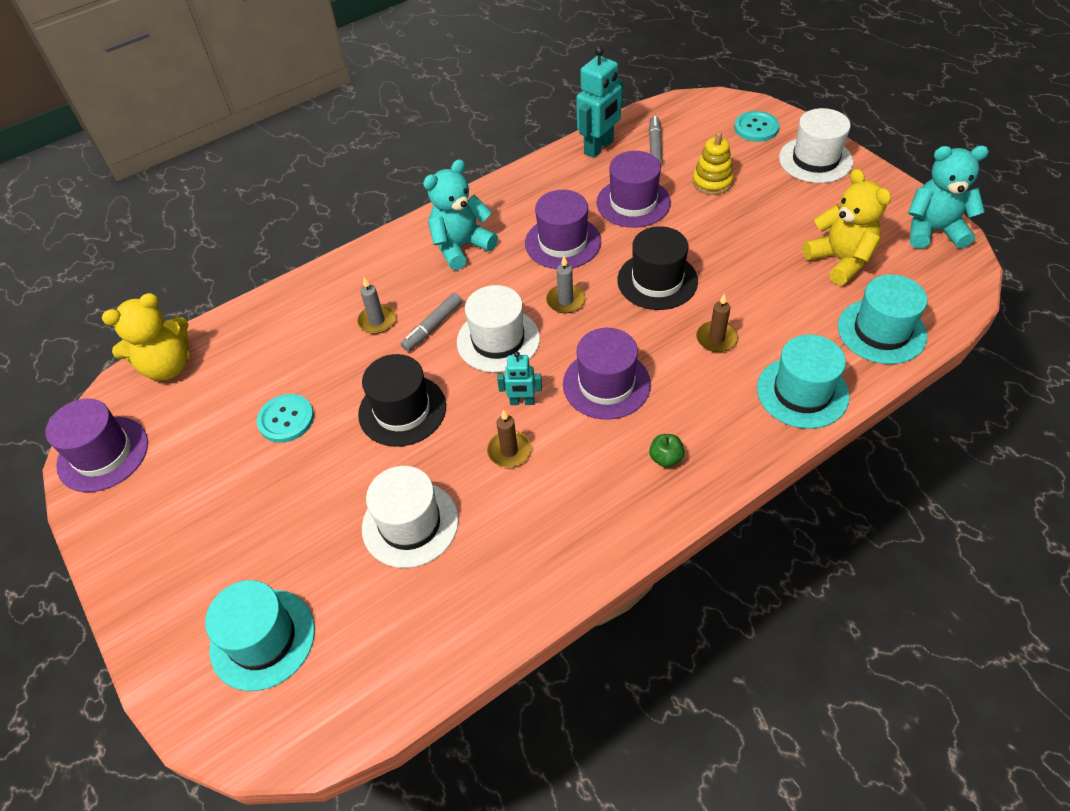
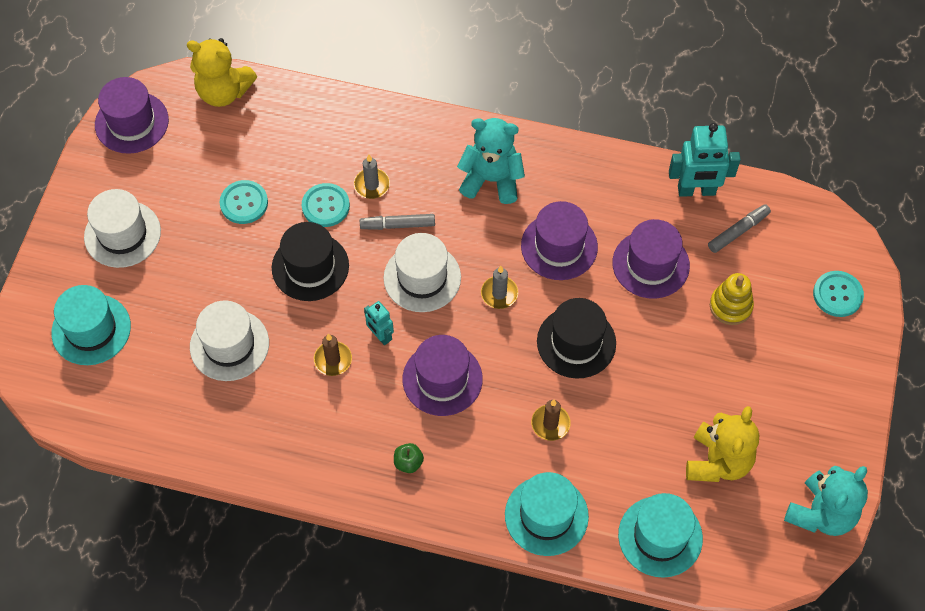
camera: 45 degrees right, 10 degrees up
white hat [779,108,853,183] -> white hat moved to [84,189,161,268]
turquoise teddy bear [908,146,989,249] -> turquoise teddy bear turned 75 degrees clockwise [784,466,868,536]
none -> turquoise button [302,183,350,227]

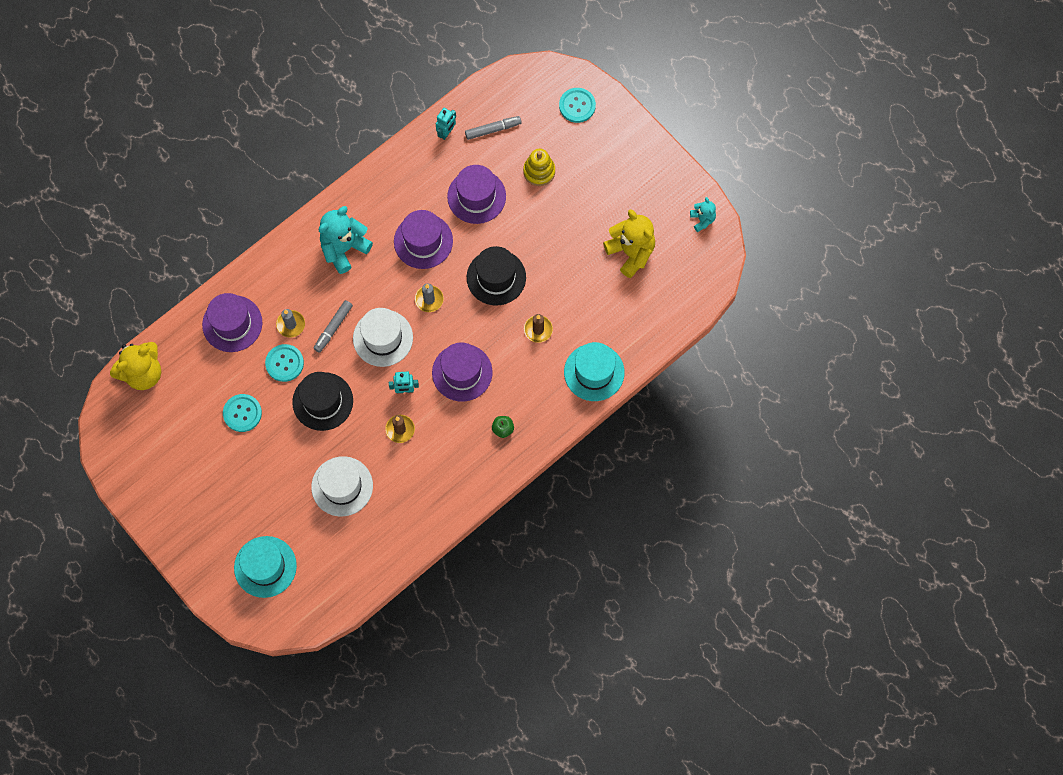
camera: 55 degrees left, 10 degrees up
white hat [84,189,161,268] -> none
purple hat [95,77,169,154] -> purple hat moved to [202,293,262,352]
turquoise hat [618,493,703,578] -> none
turquoise robot [669,123,741,197] -> turquoise robot [436,108,456,140], size x0.55
grey marker [708,204,771,253] -> grey marker turned 75 degrees clockwise [465,116,522,140]
turquoise teddy bear [784,466,868,536] -> turquoise teddy bear [690,197,716,232], size x0.53

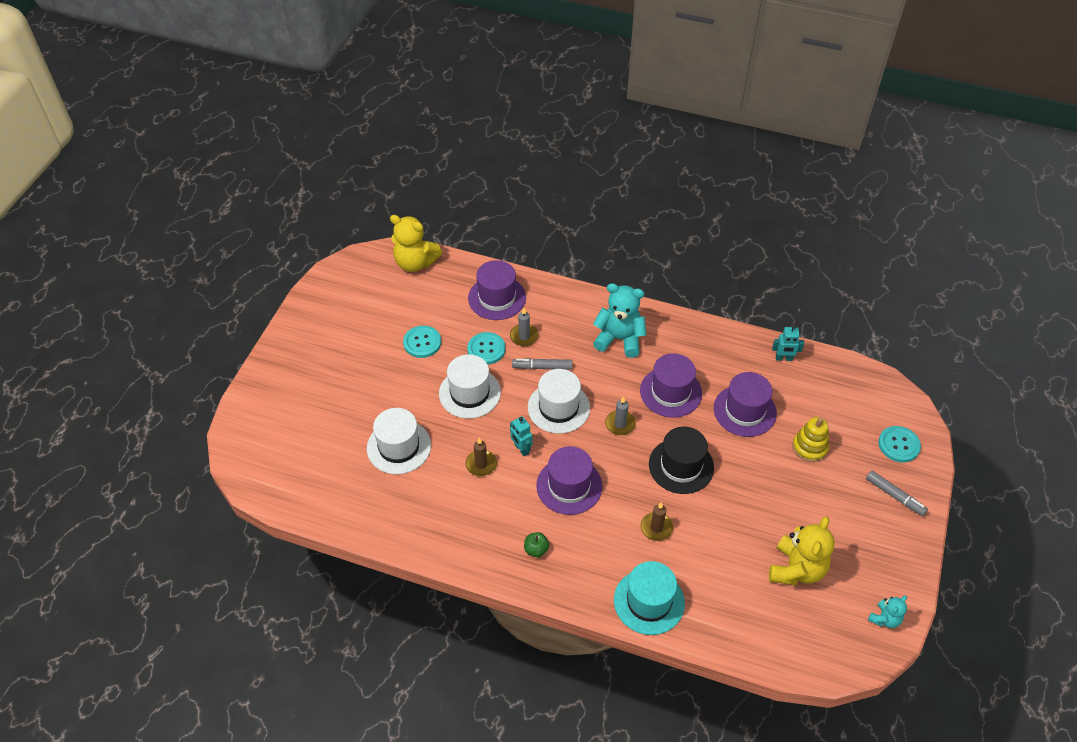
camera: 60 degrees right, 20 degrees down
turquoise hat [234,536,297,598] -> none
black hat [292,372,353,431] -> white hat [439,354,501,419]
grey marker [465,116,522,140] -> grey marker moved to [866,471,928,516]

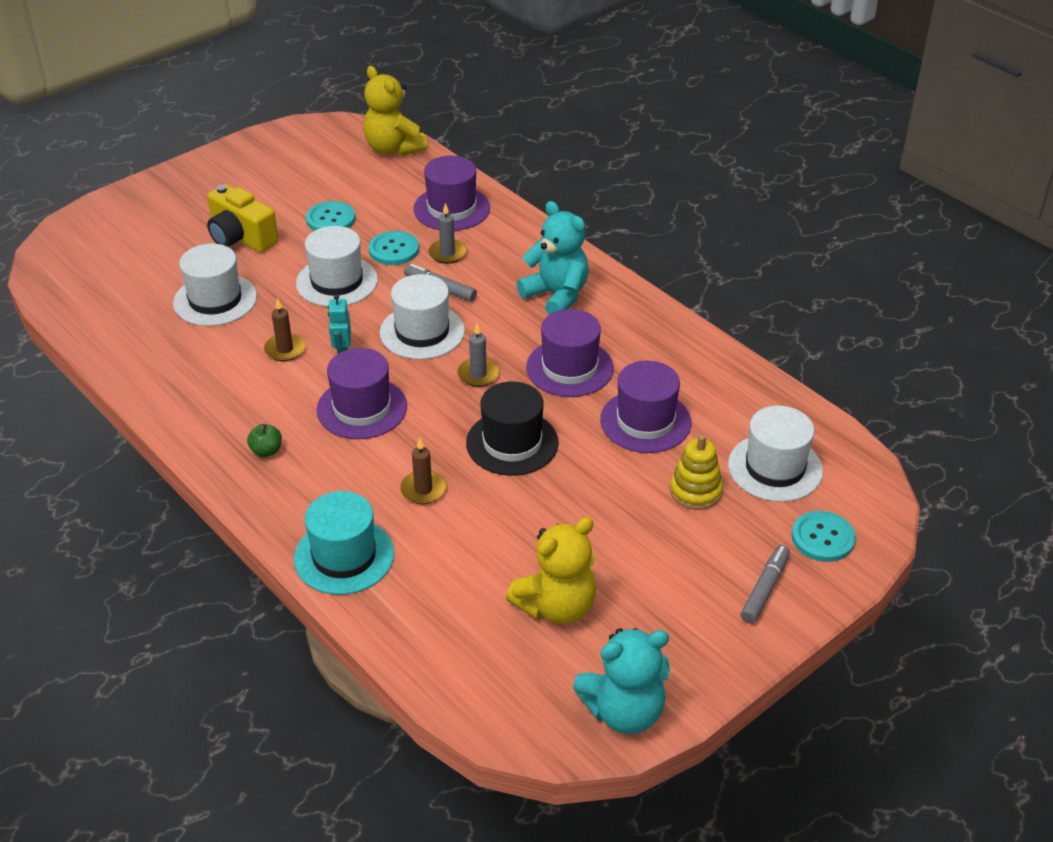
camera: 30 degrees right, 10 degrees down
turquoise robot [772,325,804,361] -> none
grey marker [866,471,928,516] -> grey marker turned 135 degrees counterclockwise [740,545,790,623]
turquoise teddy bear [868,595,907,628] -> turquoise teddy bear [573,628,670,734], size x1.90
none -> yellow camera [207,184,279,253]
none -> white hat [728,406,823,502]

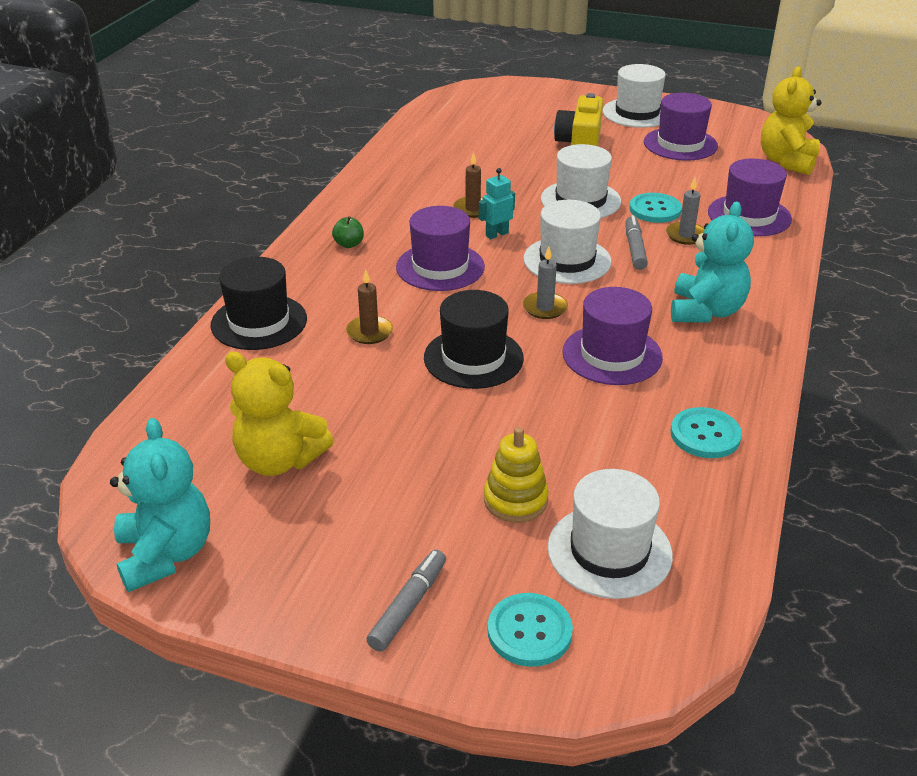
camera: 60 degrees right, 5 degrees down
white hat [173,244,257,326] -> white hat moved to [603,64,666,128]
turquoise hat [294,491,394,595] -> black hat [210,257,307,350]
turquoise button [306,201,355,231] -> turquoise button moved to [671,407,742,458]
turquoise teddy bear [573,628,670,734] -> turquoise teddy bear turned 150 degrees counterclockwise [110,418,210,592]
purple hat [600,361,691,453] -> purple hat moved to [644,93,718,161]
grey marker [740,545,790,623] -> grey marker turned 60 degrees counterclockwise [366,550,446,652]

